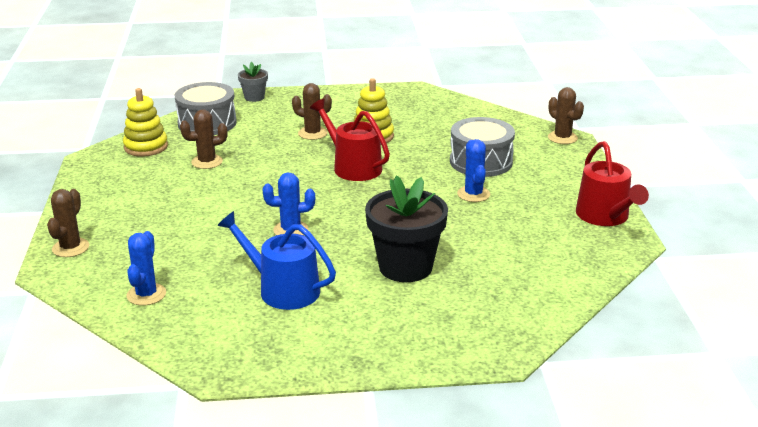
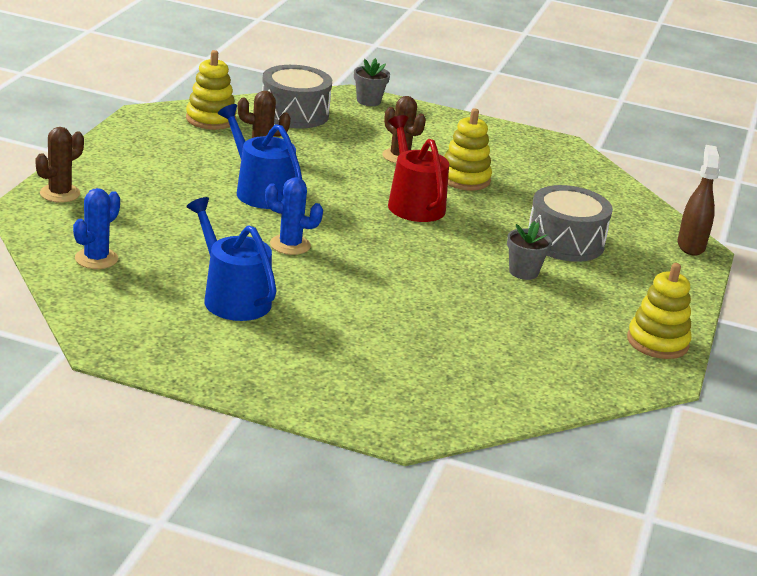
camera: 20 degrees right, 0 degrees up
black flower pot [365,176,448,282] -> none
blue cactus [457,139,490,202] -> grey flower pot [507,221,552,280]
brown cactus [548,87,584,144] -> brown spray bottle [677,145,720,256]
red watering can [576,141,649,226] -> yellow stacking toy [627,263,692,359]
none -> blue watering can [218,104,302,209]

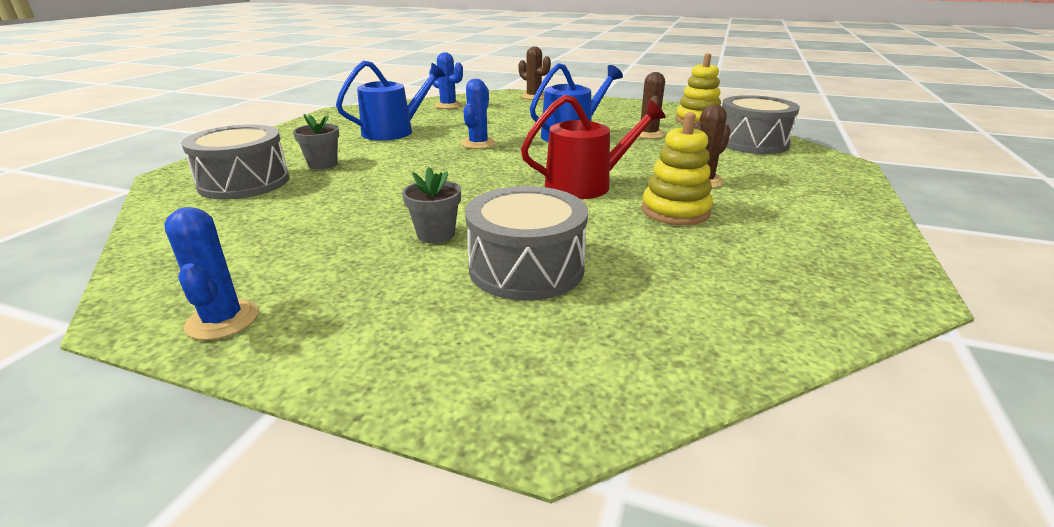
camera: 95 degrees right, 0 degrees up
grey flower pot [354,58,390,106] -> grey flower pot moved to [293,114,339,169]
yellow stacking toy [627,263,692,359] -> blue cactus [164,207,259,340]
brown spray bottle [677,145,720,256] -> none
none -> grey drum [181,125,290,200]

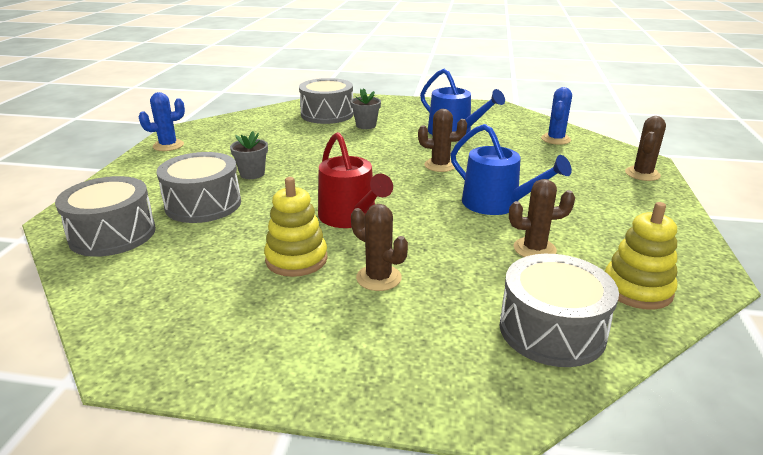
camera: 80 degrees right, 0 degrees up
blue cactus [461,79,496,149] -> brown cactus [418,109,467,172]
none -> grey drum [55,176,156,257]

